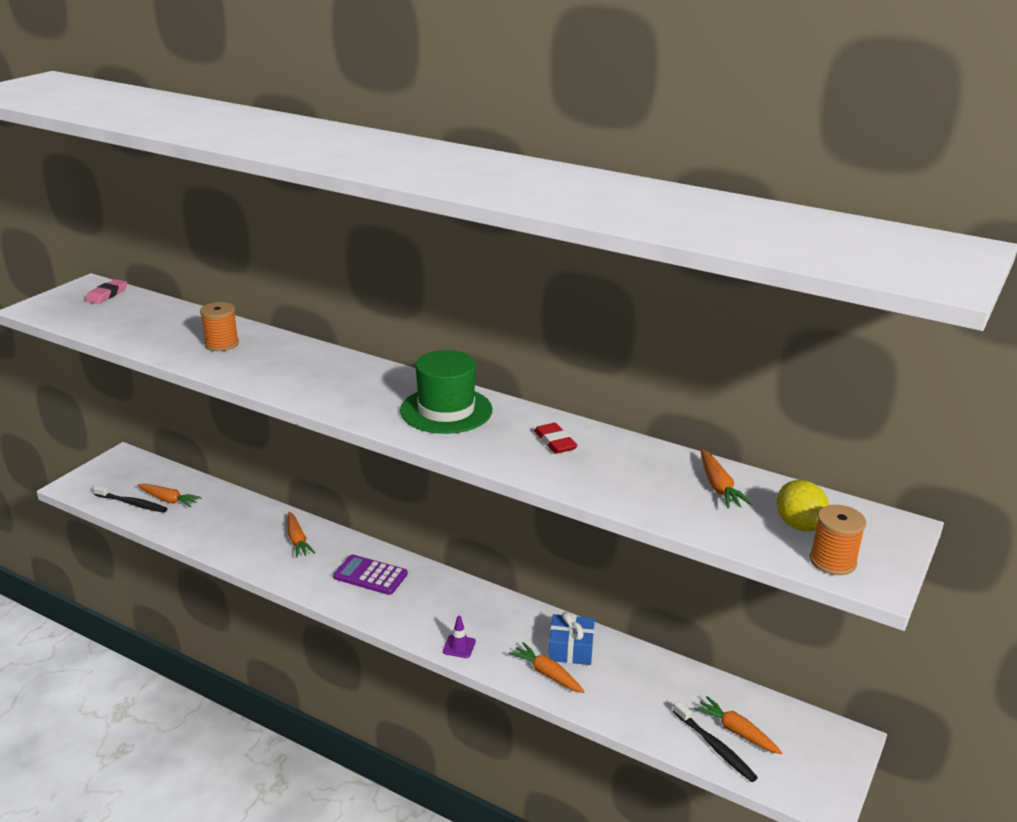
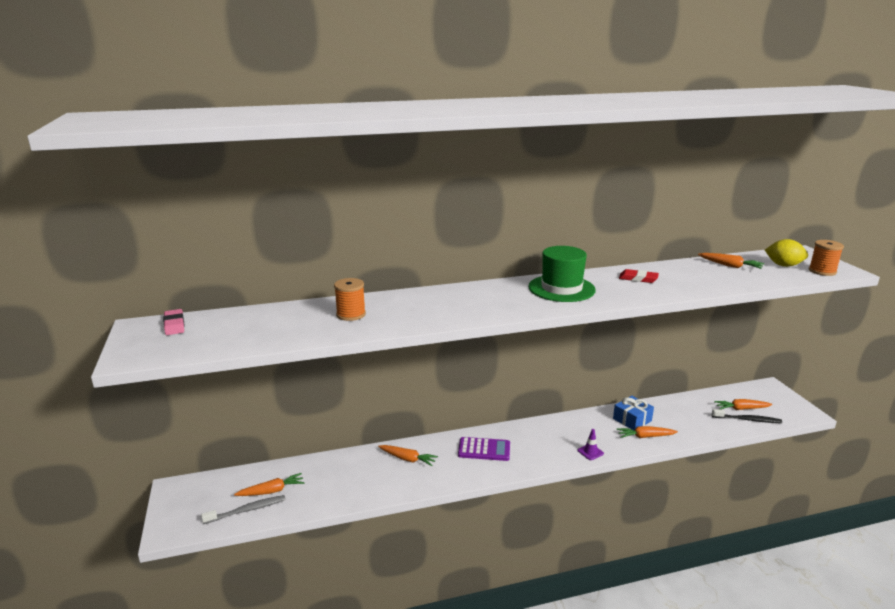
camera: 45 degrees left, 5 degrees down
black toothbrush [93,485,168,513] -> grey toothbrush [201,495,286,524]
purple calculator [333,554,408,595] -> purple calculator turned 150 degrees counterclockwise [458,437,510,461]

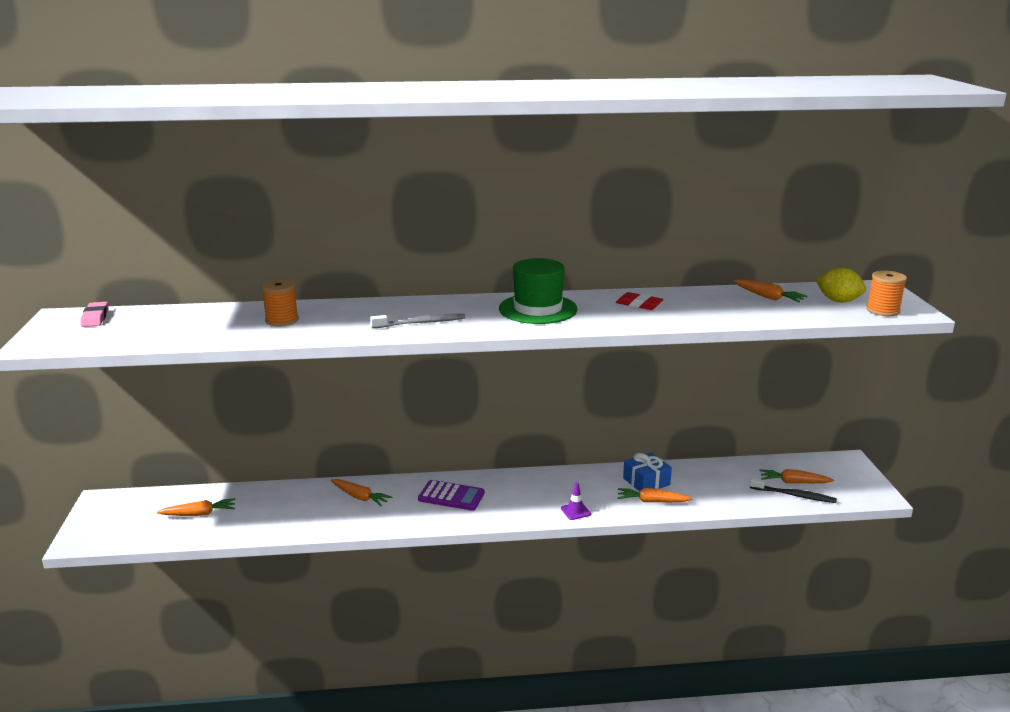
camera: 10 degrees right, 0 degrees up
grey toothbrush [201,495,286,524] -> grey toothbrush moved to [370,314,465,328]

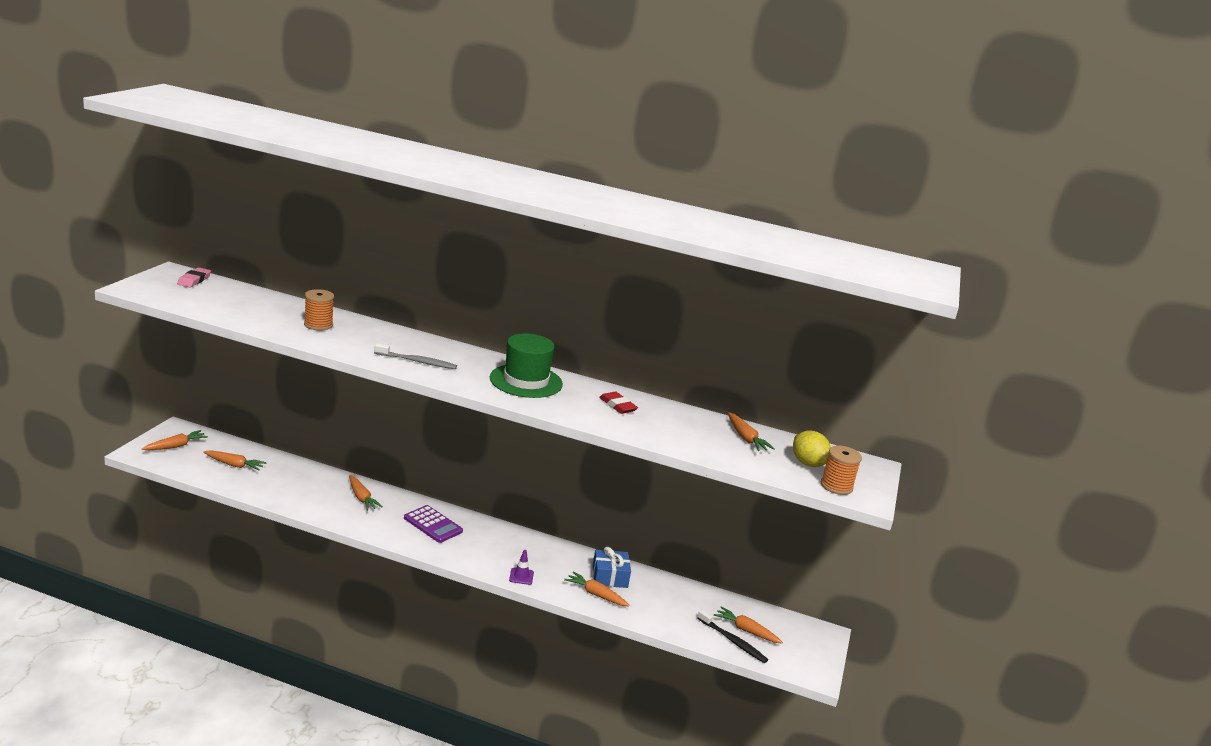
camera: 20 degrees right, 0 degrees up
none -> orange carrot [142,430,208,450]

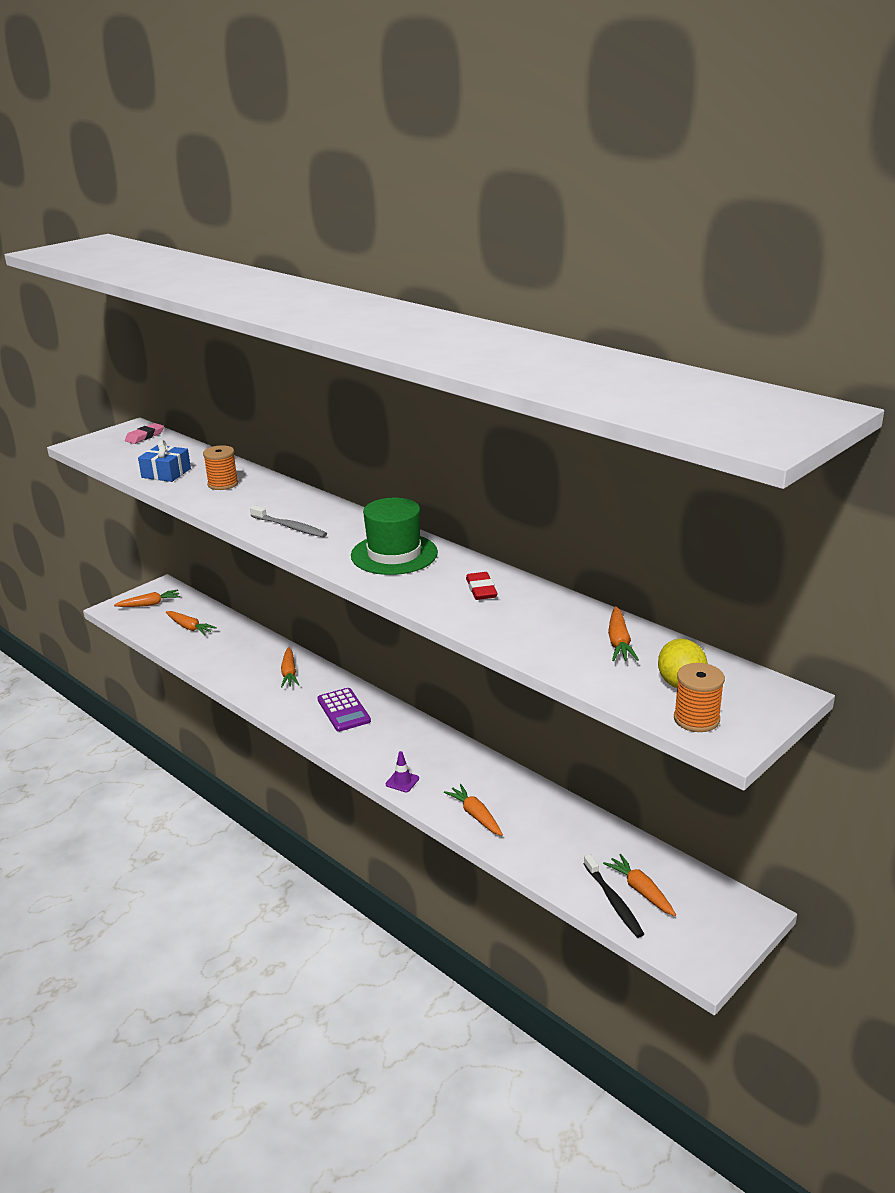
camera: 30 degrees right, 5 degrees up
blue gift [592,547,631,588] -> blue gift moved to [138,440,191,482]

